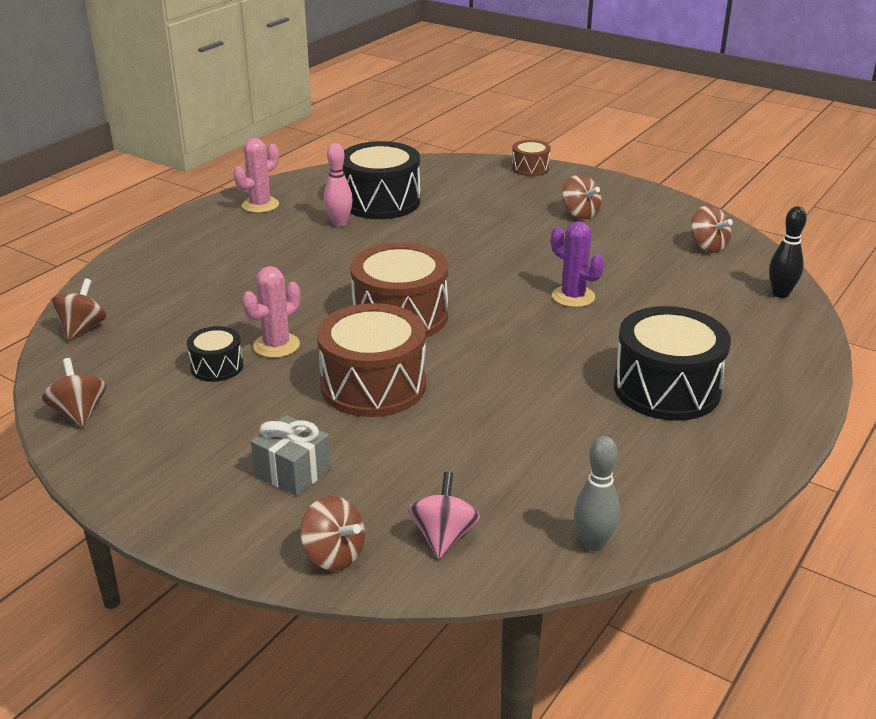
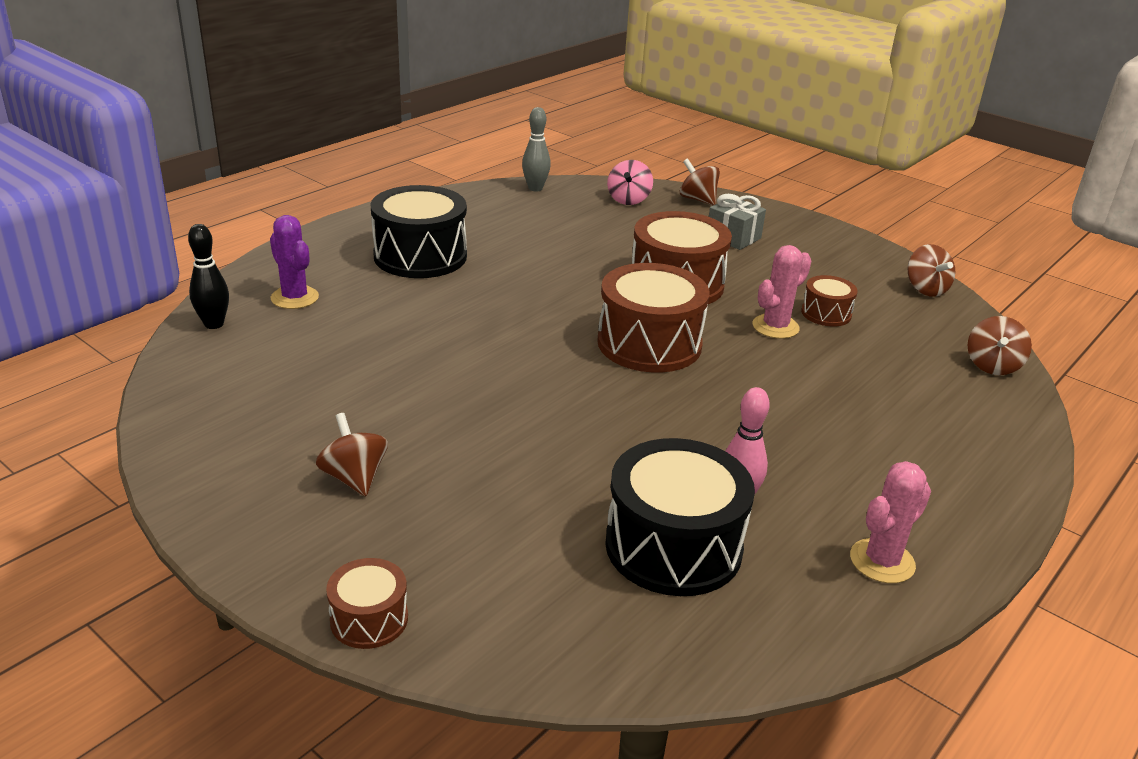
camera: 175 degrees left, 0 degrees up
black drum [187,326,243,382] -> brown drum [801,275,858,327]
purple cactus [551,221,604,307] -> purple cactus moved to [270,215,319,309]
brown spinning top [691,205,733,253] -> none

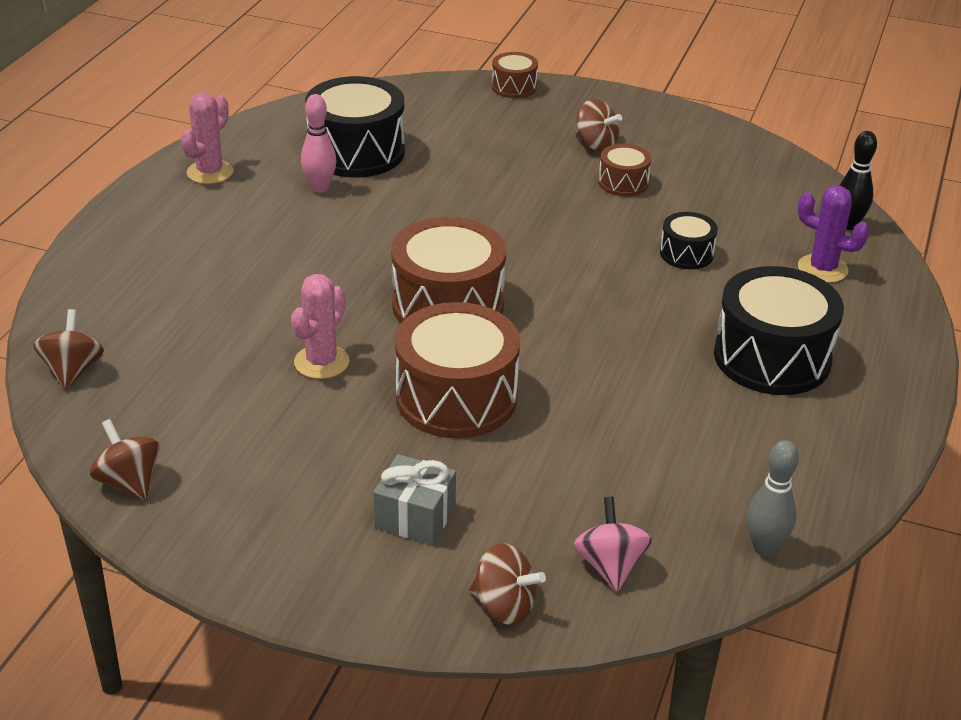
camera: 160 degrees right, 5 degrees up
brown drum [801,275,858,327] -> brown drum moved to [598,144,651,197]
none -> black drum [660,212,718,269]

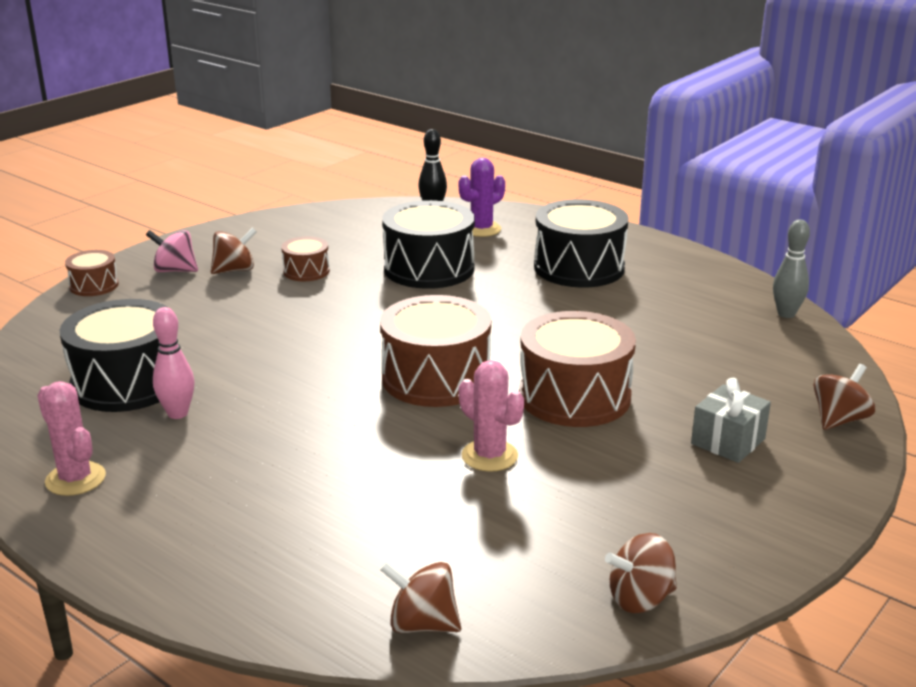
camera: 70 degrees left, 10 degrees down
pink spinning top [574,497,652,592] -> pink spinning top moved to [146,230,198,272]
black drum [660,212,718,269] -> black drum [382,200,475,289], size x1.97

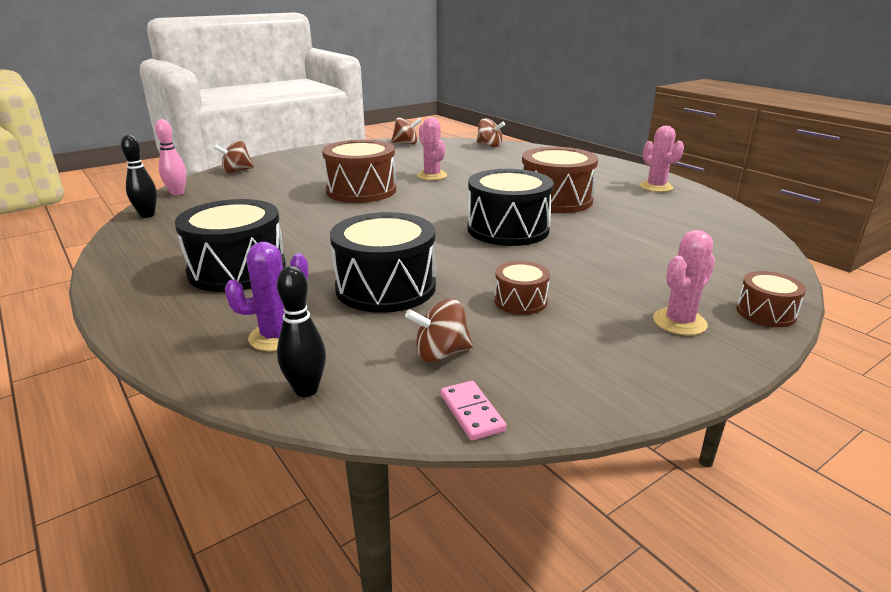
camera: 165 degrees left, 0 degrees up
black drum [60,299,169,412] -> black drum moved to [467,169,554,246]
pink spinning top [146,230,198,272] -> pink cactus [653,230,715,335]
pink bowling pin [153,307,194,419] -> pink bowling pin moved to [155,119,186,195]
brown spinning top [211,227,257,274] -> brown spinning top moved to [405,299,473,362]
brown drum [380,295,491,407] -> brown drum moved to [522,147,598,213]
grey gift [691,378,771,463] -> none
grey bowling pin [773,219,810,318] -> black bowling pin [121,135,157,218]
none -> pink domino [441,381,506,441]

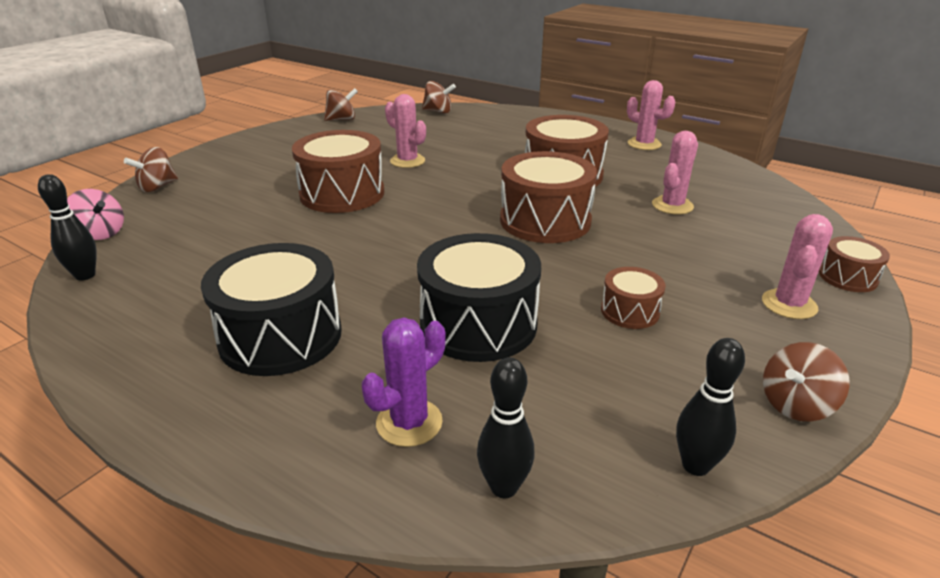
camera: 20 degrees left, 5 degrees up
pink bowling pin [155,119,186,195] -> pink spinning top [67,189,124,240]
brown spinning top [405,299,473,362] -> brown spinning top moved to [763,342,850,422]
pink domino [441,381,506,441] -> black bowling pin [676,338,745,476]
black drum [467,169,554,246] -> brown drum [500,151,597,243]
none -> pink cactus [652,131,698,214]

